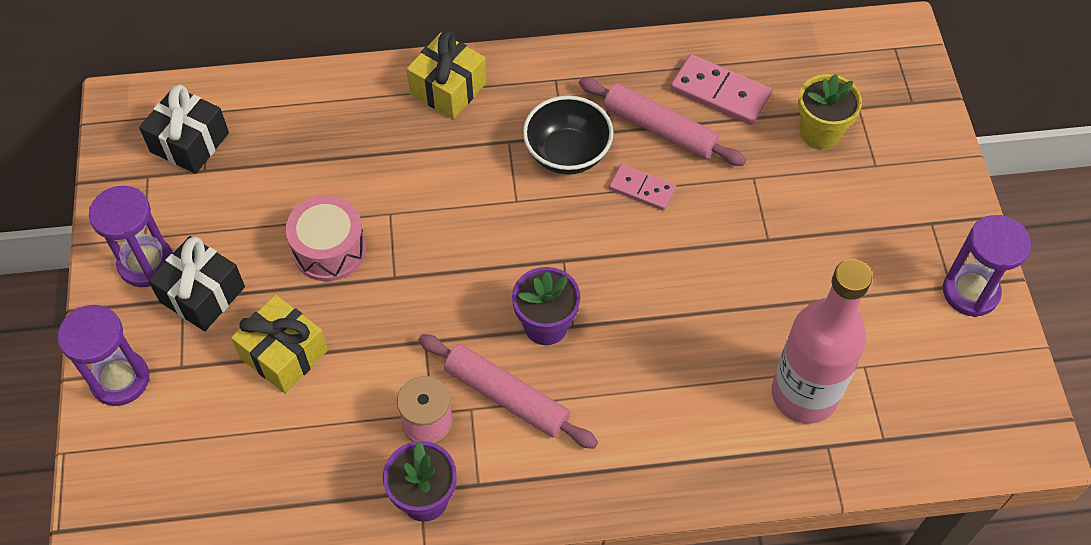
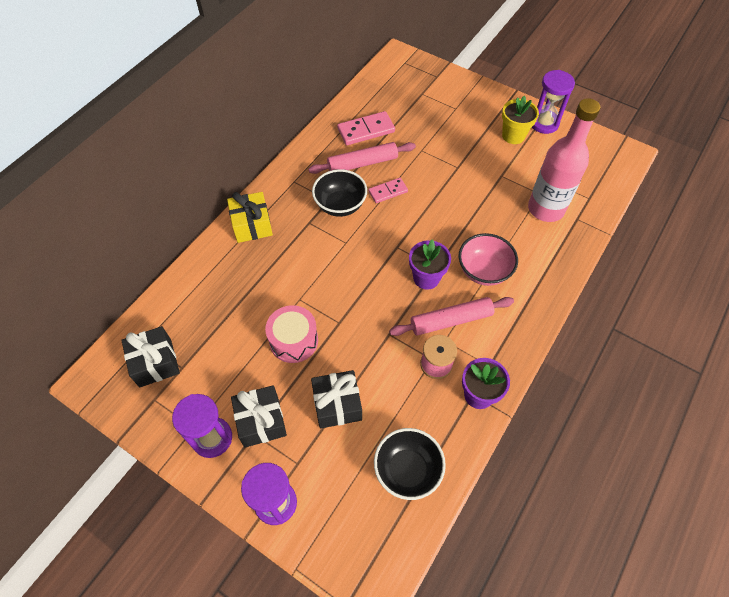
camera: 50 degrees left, 0 degrees up
yellow gift [231,295,328,393] -> black gift [311,370,362,429]
yellow flower pot [798,74,862,149] -> yellow flower pot moved to [502,96,539,144]
none -> black bowl [374,428,446,500]
none -> pink bowl [459,233,518,286]

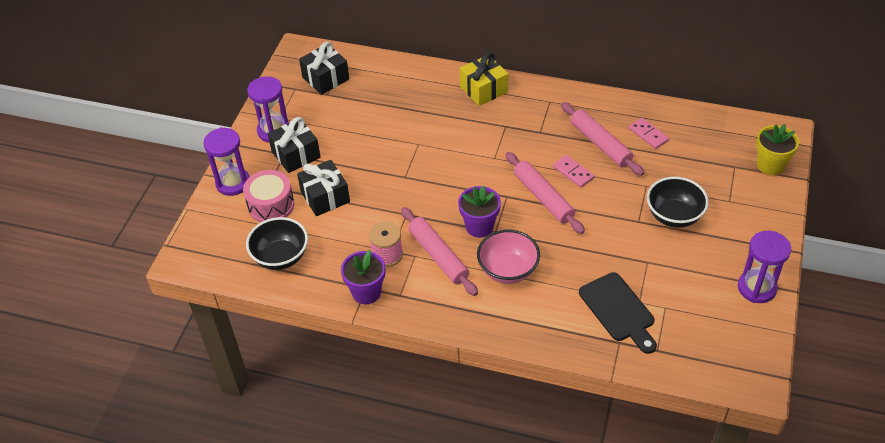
camera: 75 degrees right, 10 degrees down
pink drum [265,305,318,363] -> pink drum moved to [243,170,294,222]
black bowl [312,169,367,217] -> black bowl moved to [647,177,709,228]
pink domino [337,111,395,145] -> pink domino [629,118,669,149], size x0.64
yellow flower pot [502,96,539,144] -> yellow flower pot moved to [756,124,799,175]
pink bottle [528,98,600,222] -> black cutting board [579,272,657,354]
none -> pink rolling pin [506,152,585,234]

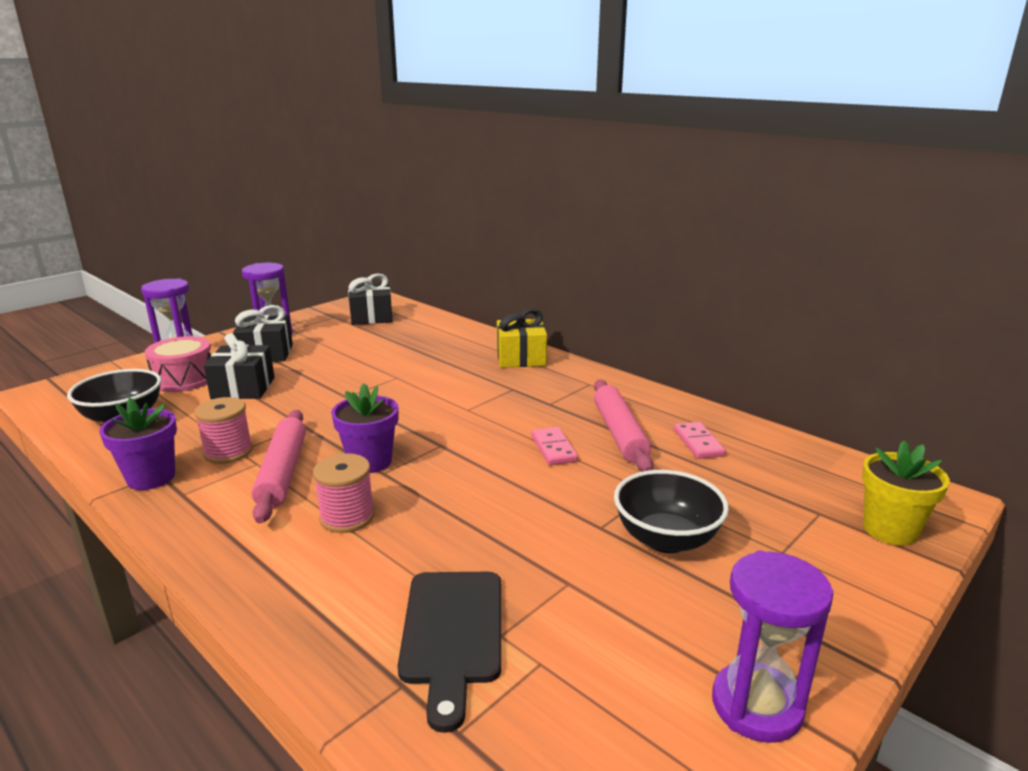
camera: 25 degrees right, 25 degrees down
pink bowl [477,230,540,284] -> pink spool [313,453,375,533]
pink rolling pin [506,152,585,234] -> none

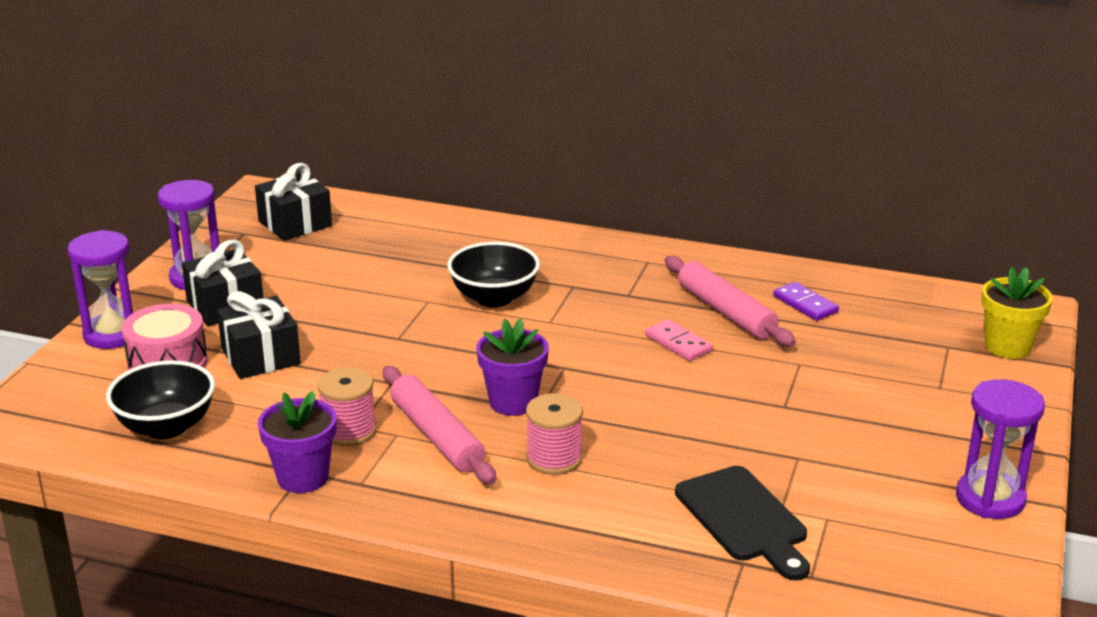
camera: 25 degrees left, 5 degrees up
yellow gift [497,309,547,368] -> none
black bowl [614,470,729,553] -> black bowl moved to [447,242,540,307]
pink domino [674,422,726,459] -> purple domino [773,282,839,321]

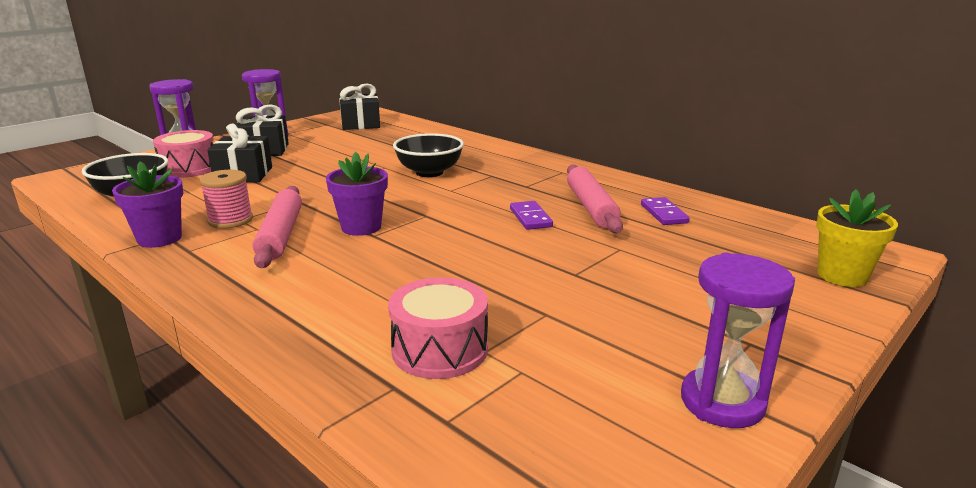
camera: 25 degrees right, 5 degrees down
pink spool [526,393,583,475] -> none
pink domino [645,319,713,361] -> purple domino [510,201,553,230]
black cutting board [675,466,810,580] -> pink drum [388,277,488,379]

